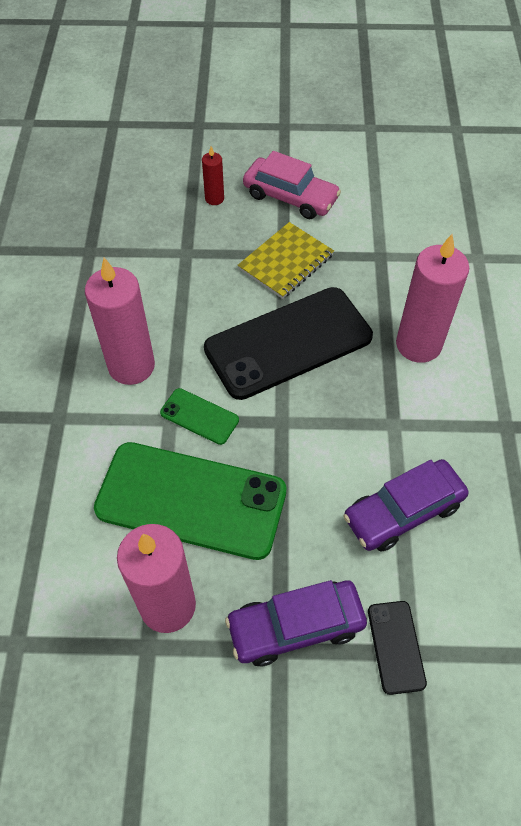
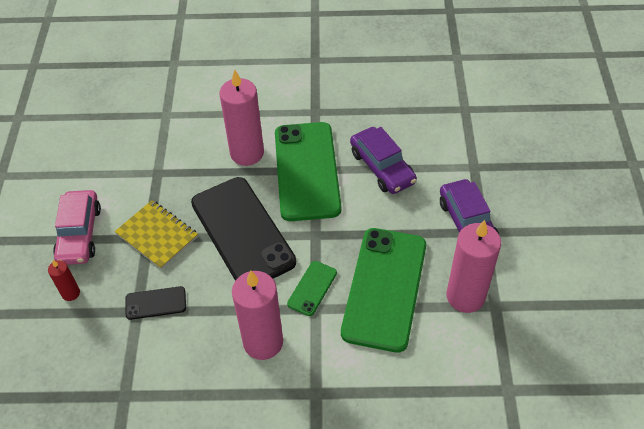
camera: 90 degrees left, 5 degrees down
pink car [243,151,341,219] -> pink car turned 150 degrees clockwise [53,190,101,265]
black phone [368,601,427,695] -> black phone moved to [126,286,186,320]
none -> green phone [275,122,341,221]

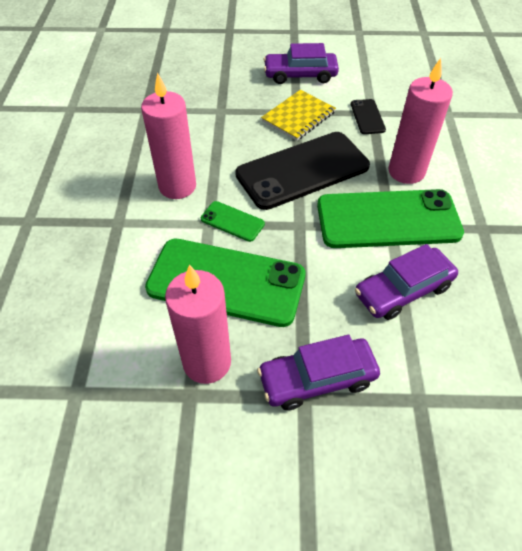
camera: 90 degrees right, 0 degrees up
red candle [48,260,80,301] -> none
pink car [53,190,101,265] -> purple car [263,43,339,84]
black phone [126,286,186,320] -> black phone moved to [351,99,386,134]

